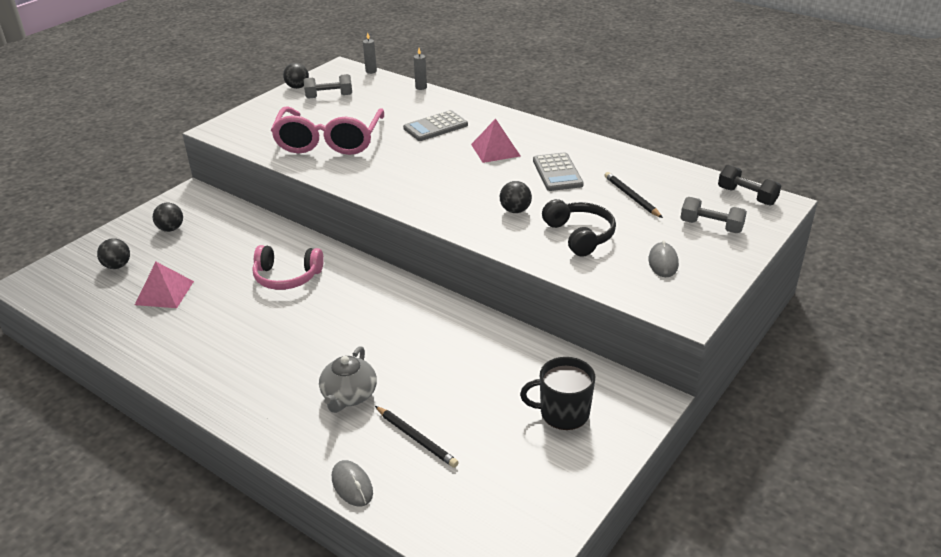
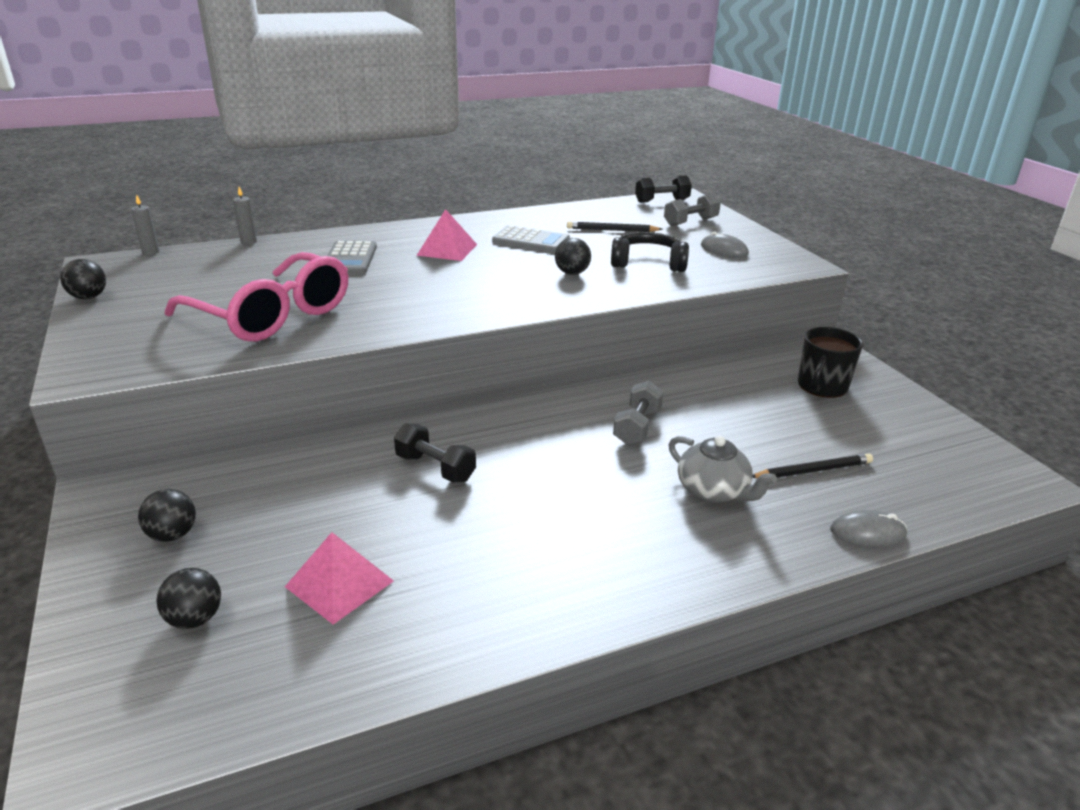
camera: 60 degrees left, 5 degrees down
pink headphones [252,245,324,290] -> black dumbbell [394,423,476,482]
grey dumbbell [304,74,352,99] -> grey dumbbell moved to [613,381,664,445]

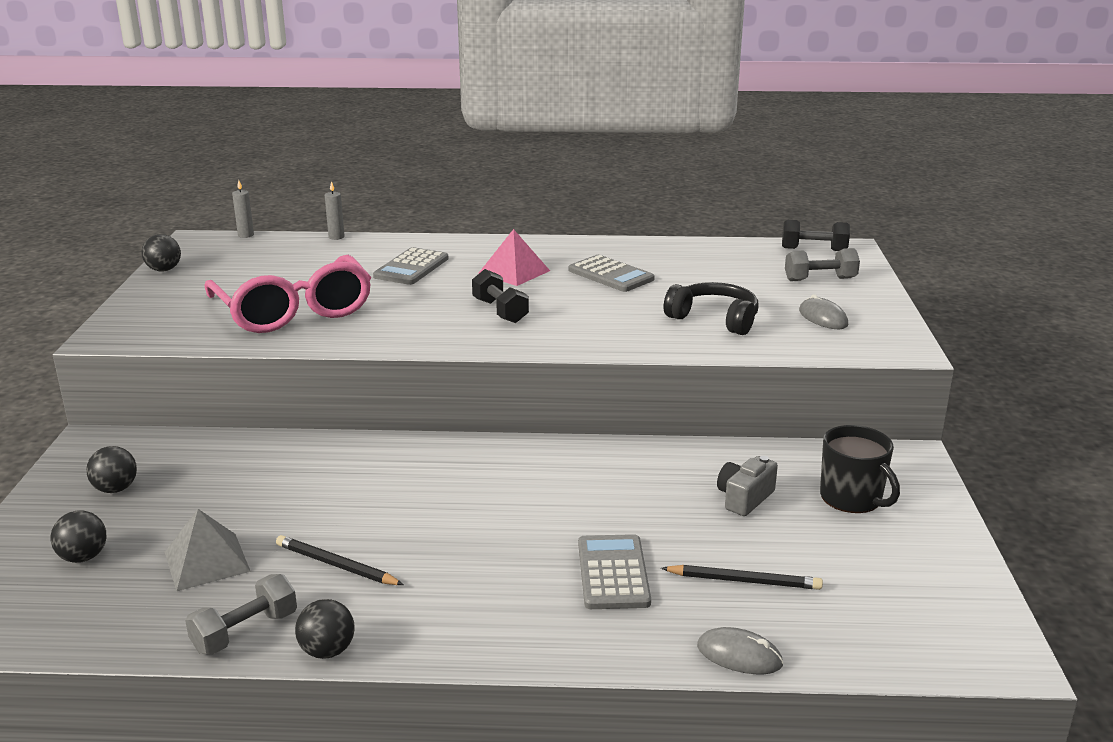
camera: 25 degrees right, 5 degrees down
pink pyramid [285,532,394,625] -> grey pyramid [165,509,251,591]
black dumbbell [394,423,476,482] -> black dumbbell moved to [472,269,529,323]
black ball [555,238,591,275] -> black ball moved to [295,599,355,659]
black pencil [567,222,662,232] -> black pencil moved to [276,535,404,585]
grey dumbbell [613,381,664,445] -> grey dumbbell moved to [185,574,297,655]
grey teapot [669,436,777,503] -> grey calculator [578,534,651,609]
black mug [798,327,863,398] -> black mug turned 90 degrees counterclockwise [820,425,900,513]
none -> grey camera [717,456,778,516]

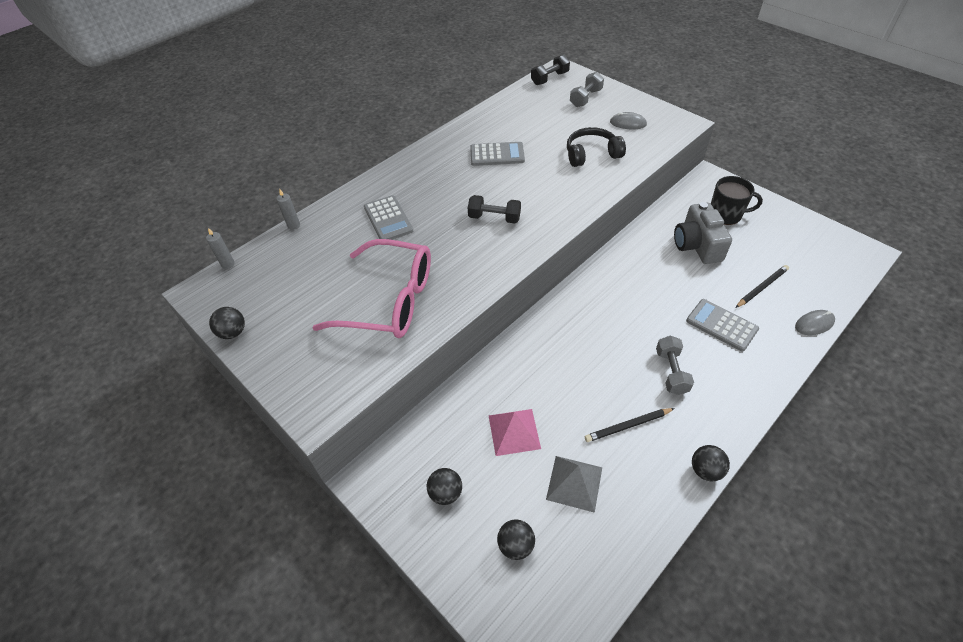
camera: 45 degrees left, 25 degrees up
grey dumbbell [185,574,297,655] -> grey dumbbell moved to [656,336,694,395]
pink pyramid [478,229,550,286] -> pink pyramid moved to [489,409,541,456]
grey camera [717,456,778,516] -> grey camera [674,202,732,264], size x1.62

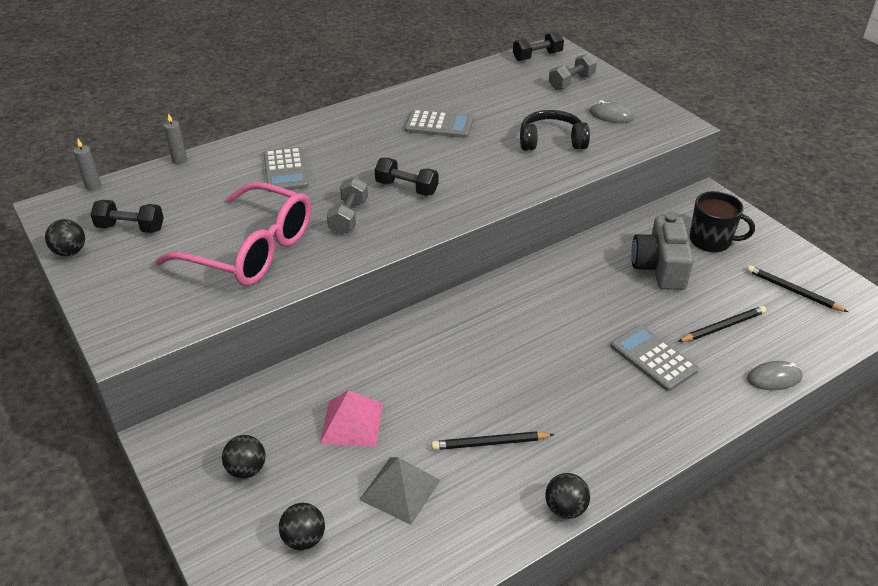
camera: 10 degrees right, 10 degrees down
grey dumbbell [656,336,694,395] -> grey dumbbell moved to [327,177,368,234]
none -> black dumbbell [90,200,164,233]
none -> black pencil [747,265,848,312]

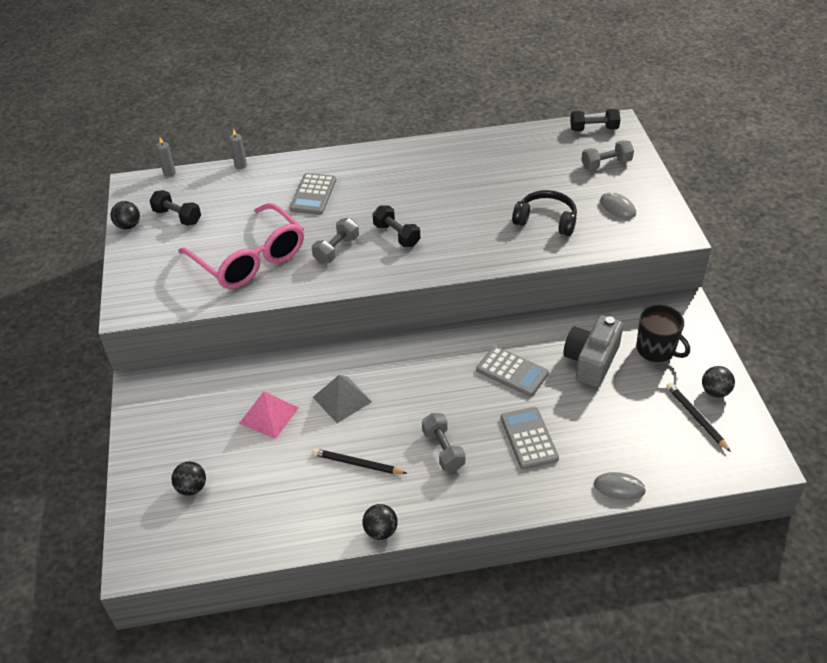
camera: 25 degrees right, 5 degrees up
black ball [222,435,266,478] -> black ball moved to [702,366,735,398]
grey pyramid [359,457,440,525] -> grey pyramid moved to [313,375,372,423]
grey calculator [405,110,473,138] -> grey calculator moved to [476,346,549,397]
black pencil [678,306,766,342] -> none
none -> grey dumbbell [422,413,466,471]

